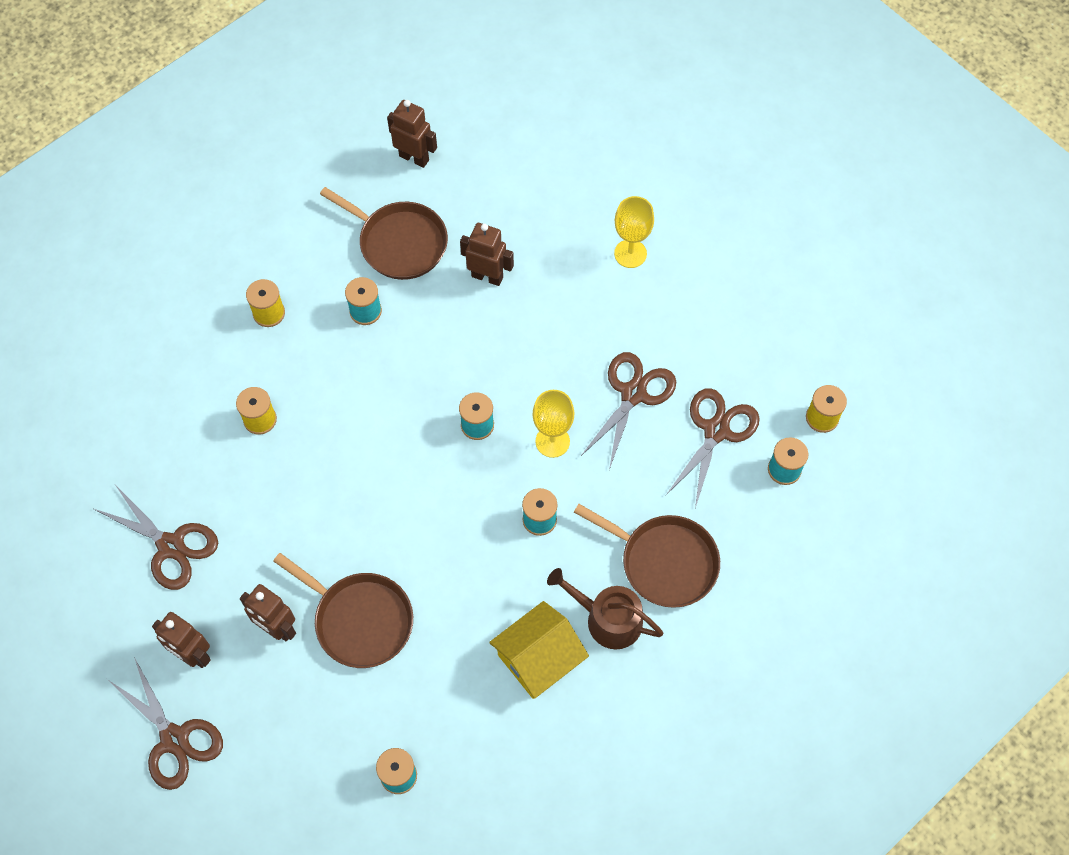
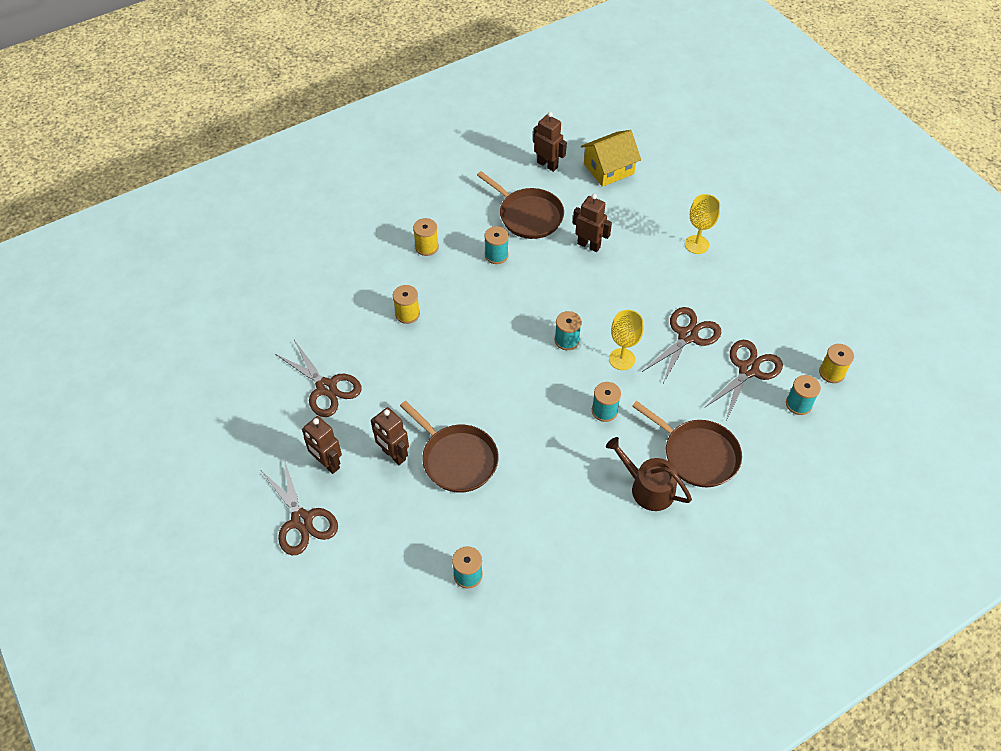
camera: 10 degrees right, 10 degrees down
yellow house [489,601,589,699] -> yellow house moved to [581,130,641,187]

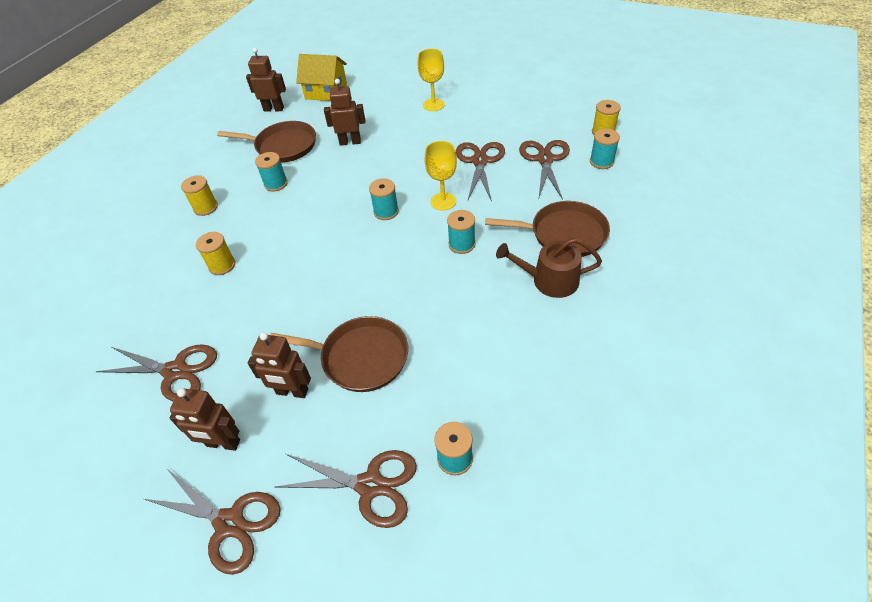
camera: 30 degrees left, 5 degrees down
yellow house [581,130,641,187] -> yellow house turned 75 degrees clockwise [296,54,347,101]
none -> brown scissors [276,450,417,528]

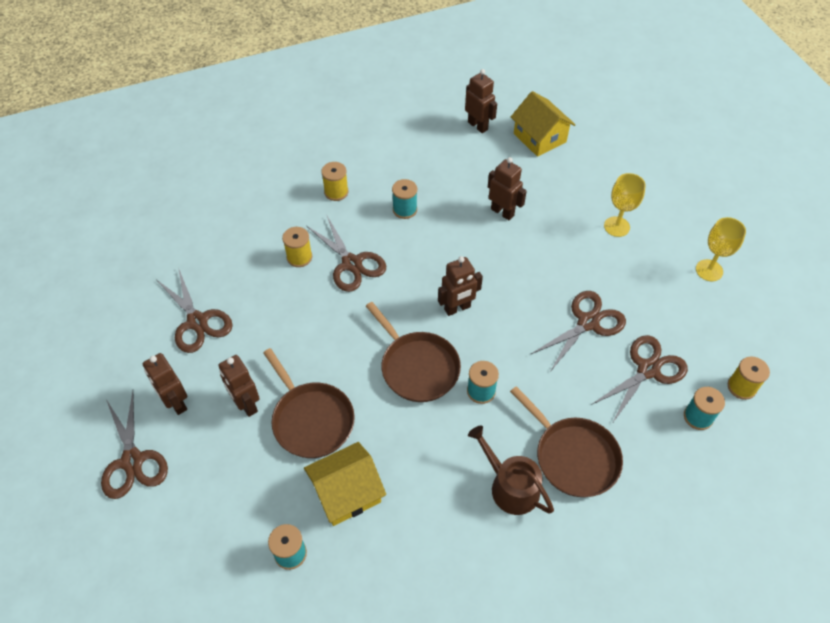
camera: 40 degrees right, 5 degrees up
brown pan [217,121,316,163] -> brown pan moved to [366,302,461,402]
brown scissors [276,450,417,528] -> brown scissors moved to [307,216,386,292]
turquoise spool [369,178,399,220] -> brown robot [438,256,483,316]
yellow goblet [424,141,457,211] -> yellow goblet moved to [696,217,746,281]
none -> yellow house [304,442,386,526]

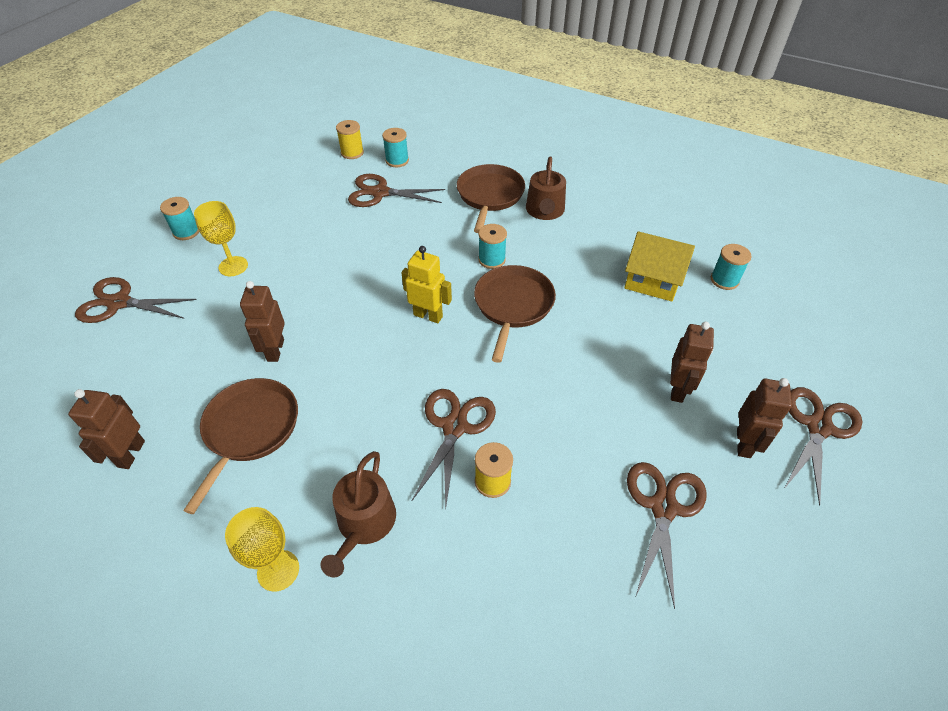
camera: 130 degrees left, 5 degrees down
brown pan [263,348,355,458] -> brown pan moved to [183,378,298,514]
yellow spool [321,162,349,201] -> brown watering can [320,451,396,578]
turquoise spool [392,179,417,219] -> turquoise spool moved to [160,197,199,240]
brown robot [438,256,483,316] -> yellow robot [401,246,452,323]
yellow house [511,91,576,157] -> none
brown scissors [530,291,626,372] -> brown scissors moved to [75,277,197,323]
yellow goblet [696,217,746,281] -> yellow goblet moved to [225,507,299,592]

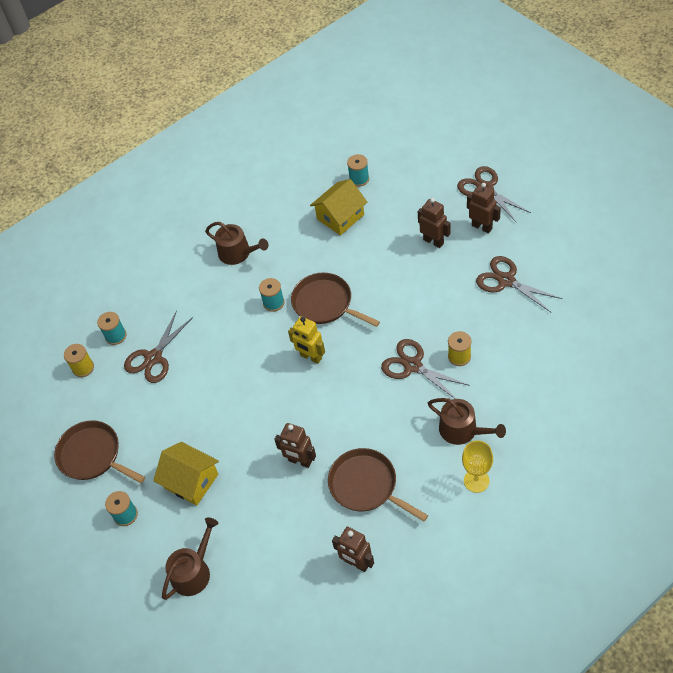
camera: 60 degrees left, 5 degrees up
brown scissors [75,277,197,323] -> brown watering can [162,518,219,600]
yellow goblet [194,201,248,276] -> yellow house [153,442,219,505]
yellow robot [401,246,452,323] -> yellow robot turned 105 degrees counterclockwise [288,316,325,364]
brown pan [456,164,525,233] -> brown pan moved to [54,420,145,483]

